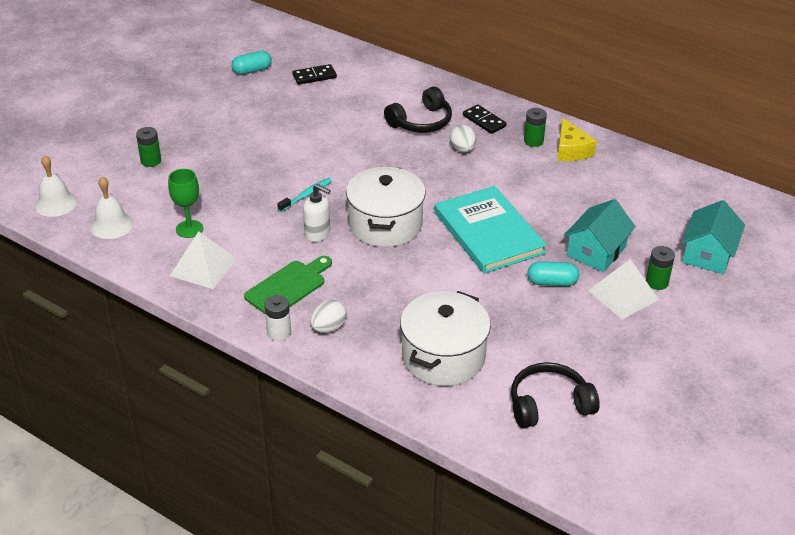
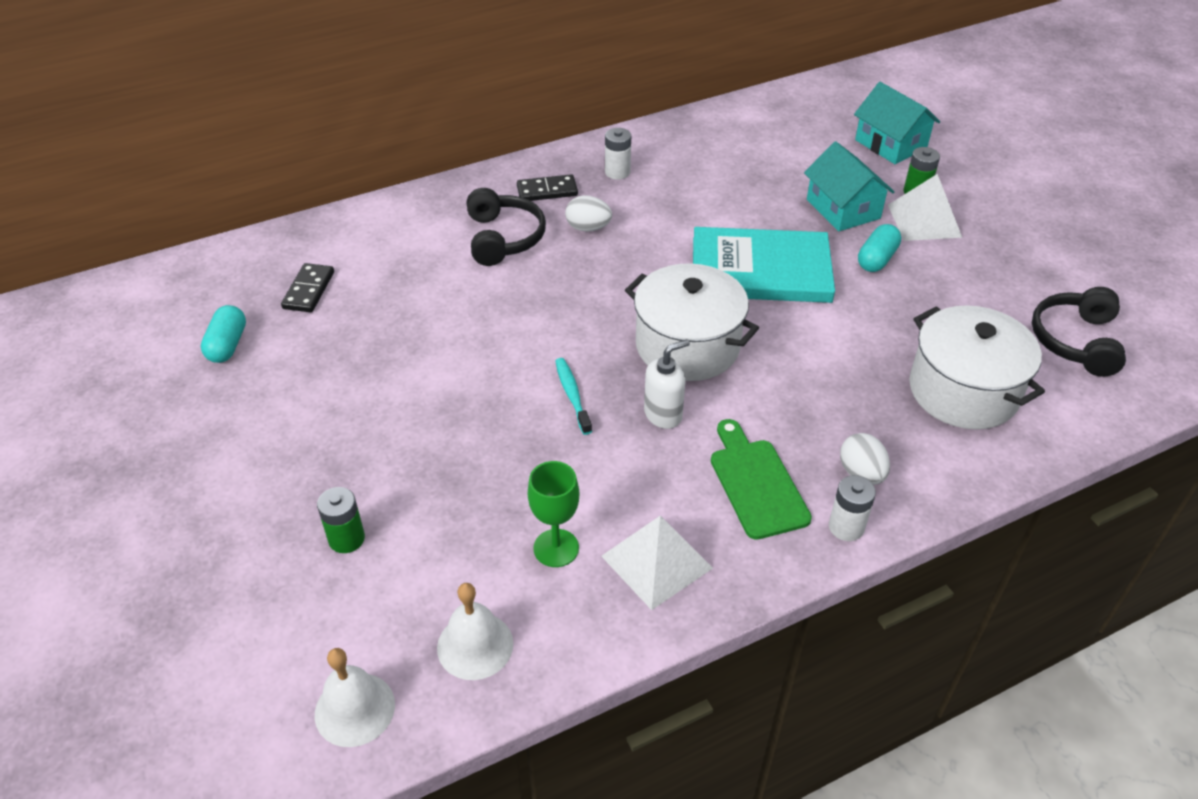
camera: 60 degrees left, 5 degrees up
green battery [524,108,547,147] -> white battery [605,128,631,180]
yellow cheese [557,118,597,161] -> none

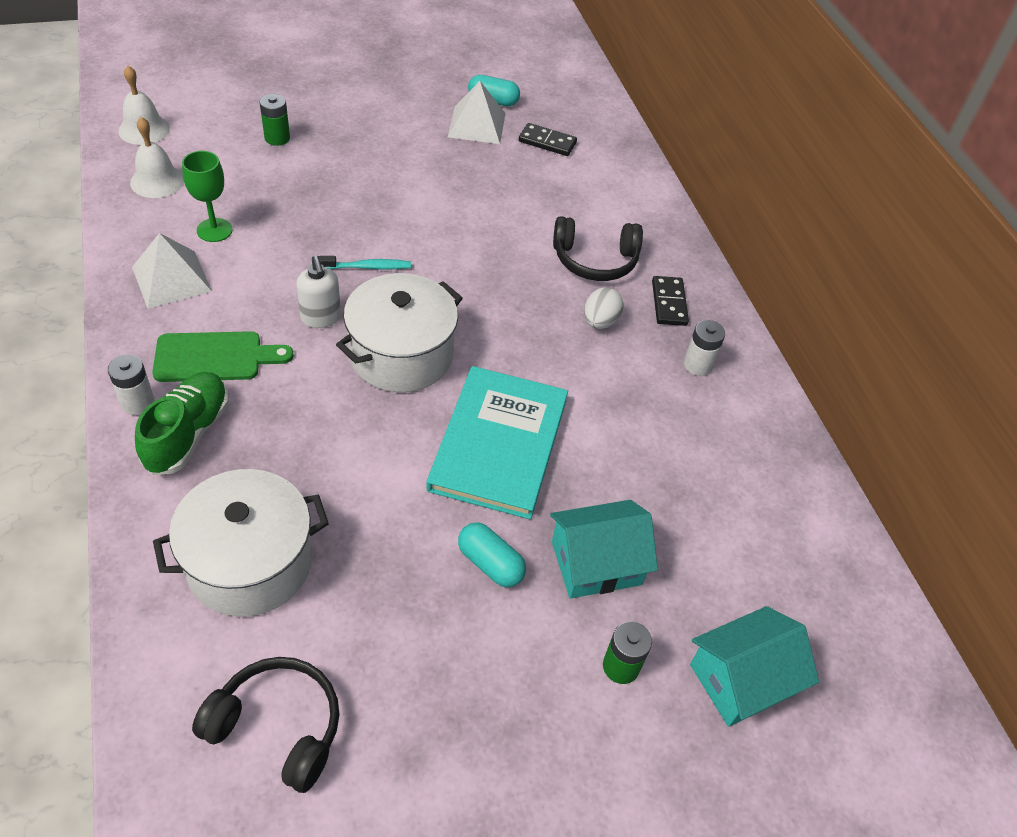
camera: 95 degrees right, 5 degrees up
white egg [840,433,890,485] -> green shoe [135,372,229,475]
white pyramid [888,174,962,241] -> white pyramid moved to [448,81,506,144]

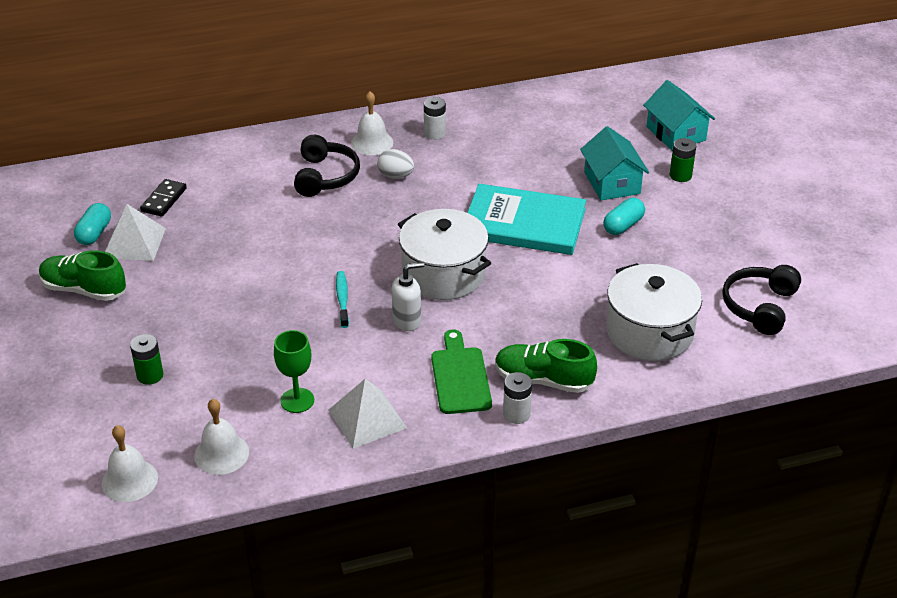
camera: 85 degrees left, 10 degrees down
black domino [652,276,689,326] -> white bell [351,91,393,155]
none -> green shoe [39,250,126,301]

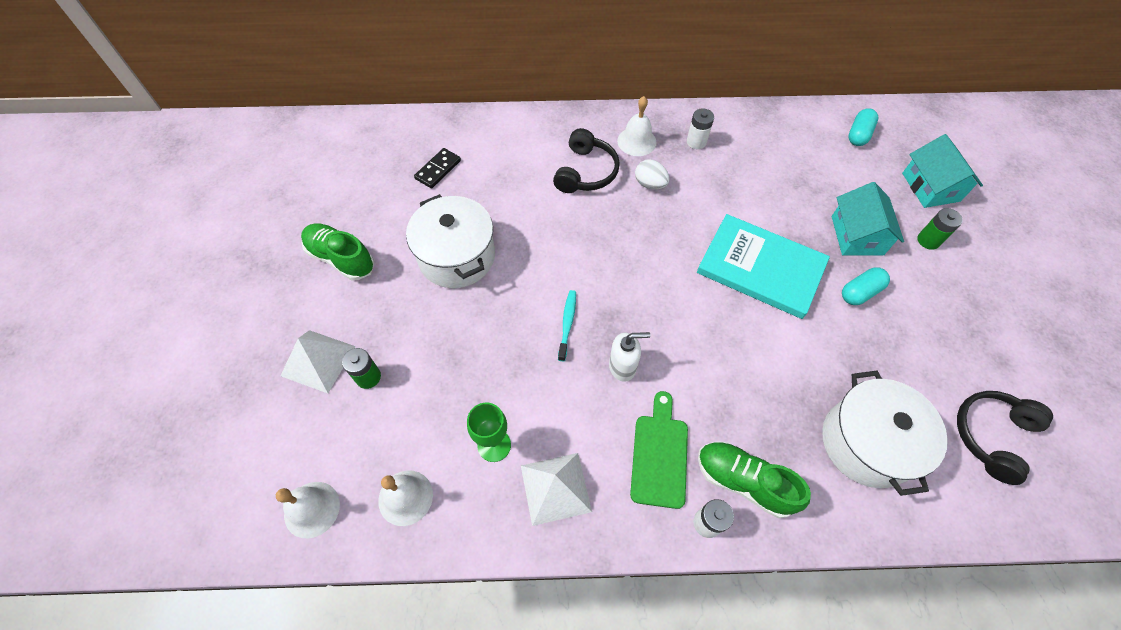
camera: 15 degrees right, 20 degrees up
turquoise capsule [74,203,111,245] -> turquoise capsule moved to [848,108,878,146]
white pyramid [105,204,166,261] -> white pyramid moved to [281,330,356,393]
white pot [398,209,491,300] -> white pot moved to [406,194,495,288]

